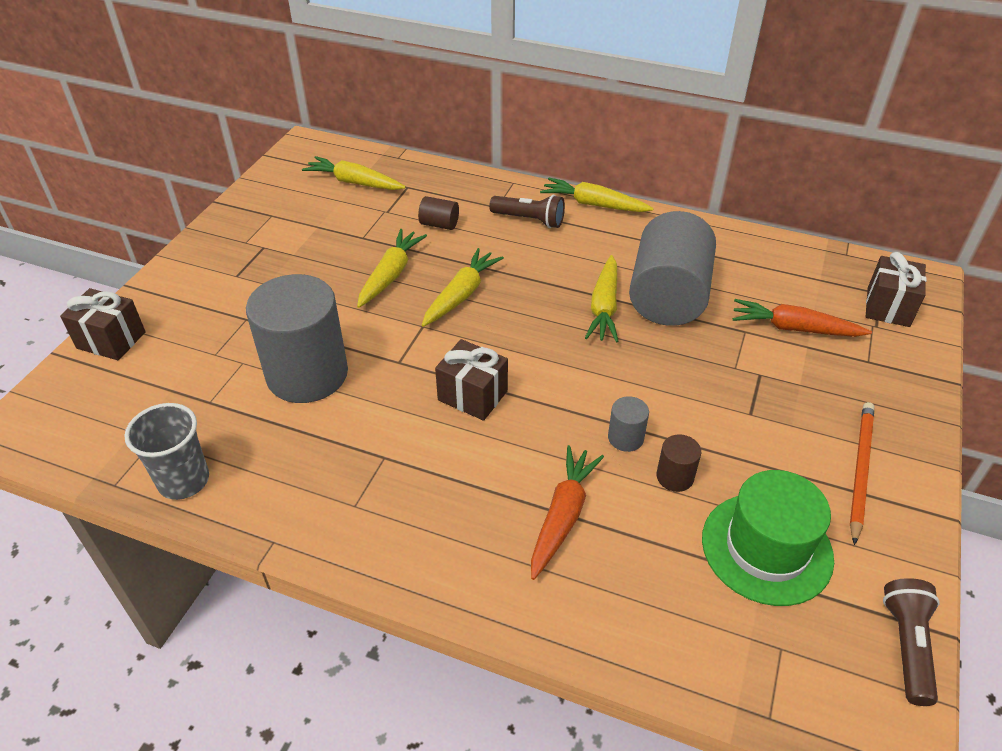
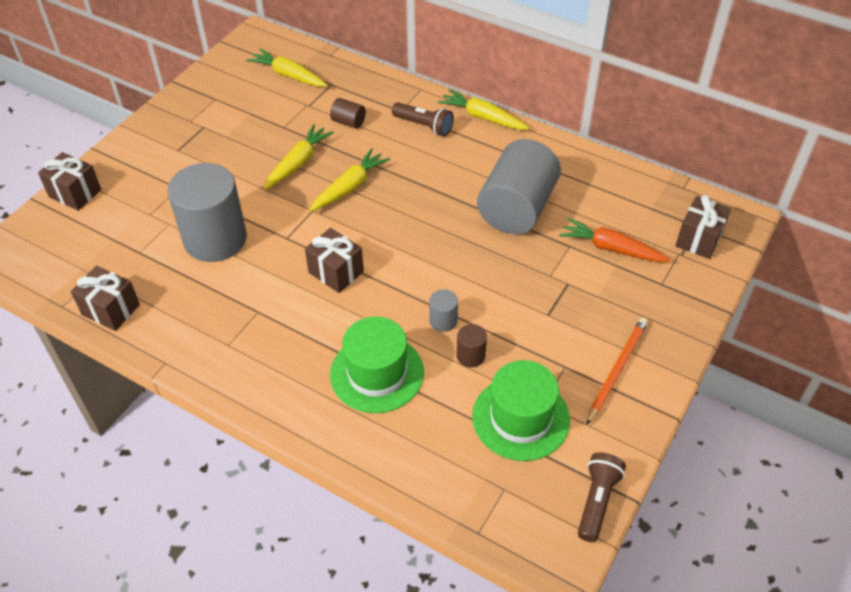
camera: 10 degrees right, 5 degrees up
grey cup [124,403,209,500] -> brown gift [71,266,140,331]
orange carrot [531,445,604,580] -> green hat [330,317,424,413]
yellow carrot [585,255,619,342] -> none

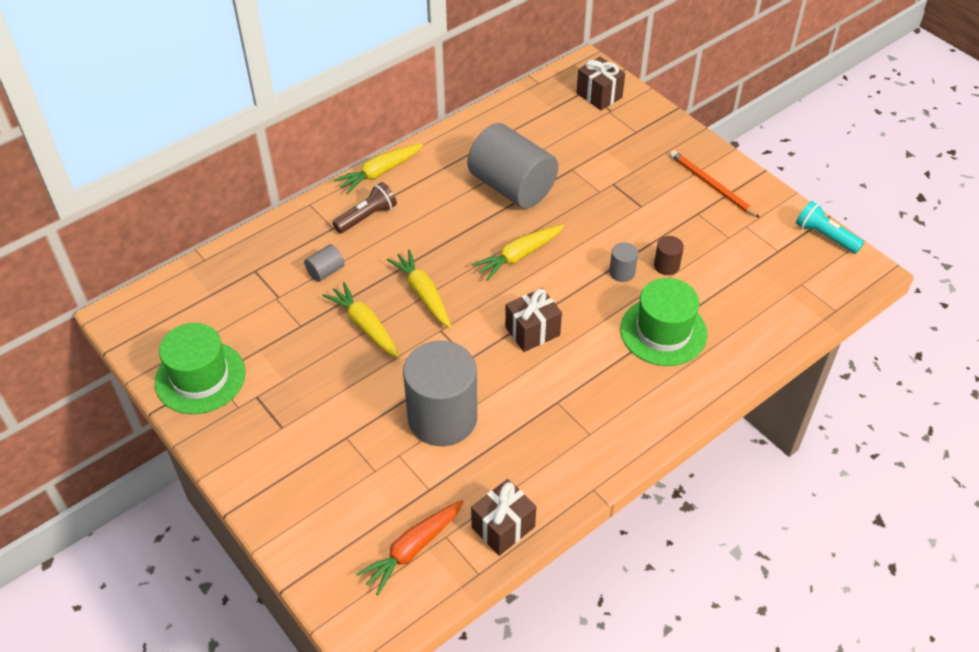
camera: 70 degrees left, 0 degrees up
brown gift [38,152,101,211] -> none
yellow carrot [247,49,328,87] -> yellow carrot moved to [472,224,564,281]
brown cylinder [330,98,366,129] -> grey cylinder [304,244,344,282]
green hat [472,360,570,461] -> green hat moved to [155,323,246,414]
orange carrot [560,218,671,262] -> orange carrot moved to [356,500,464,595]
brown flashlight [578,452,626,542] -> turquoise flashlight [796,201,864,254]

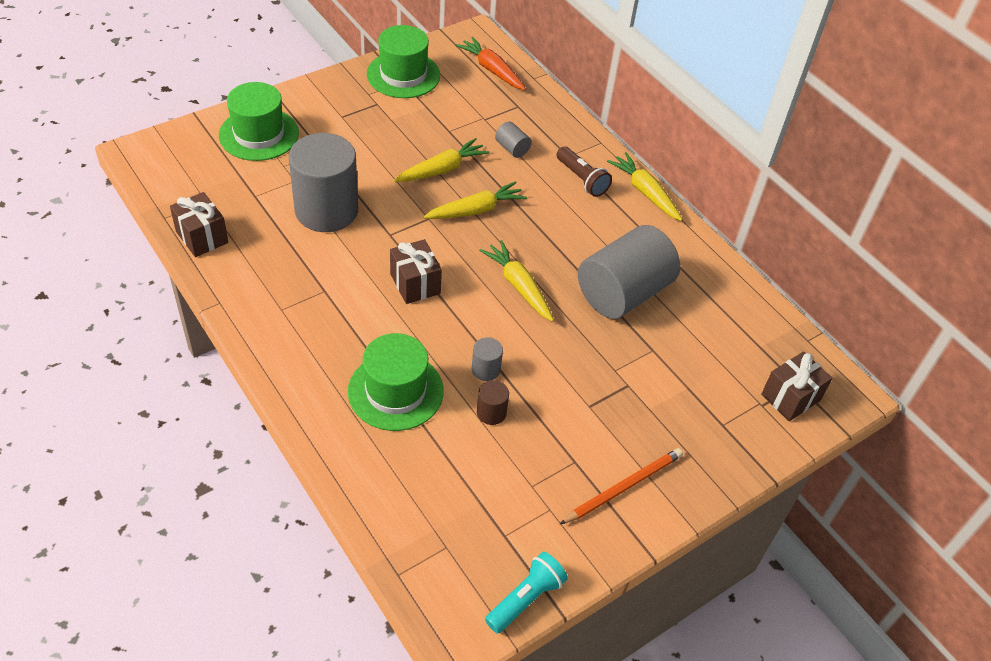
camera: 90 degrees right, 0 degrees up
orange carrot [356,500,464,595] -> orange carrot moved to [455,37,526,90]
none -> green hat [219,82,299,161]

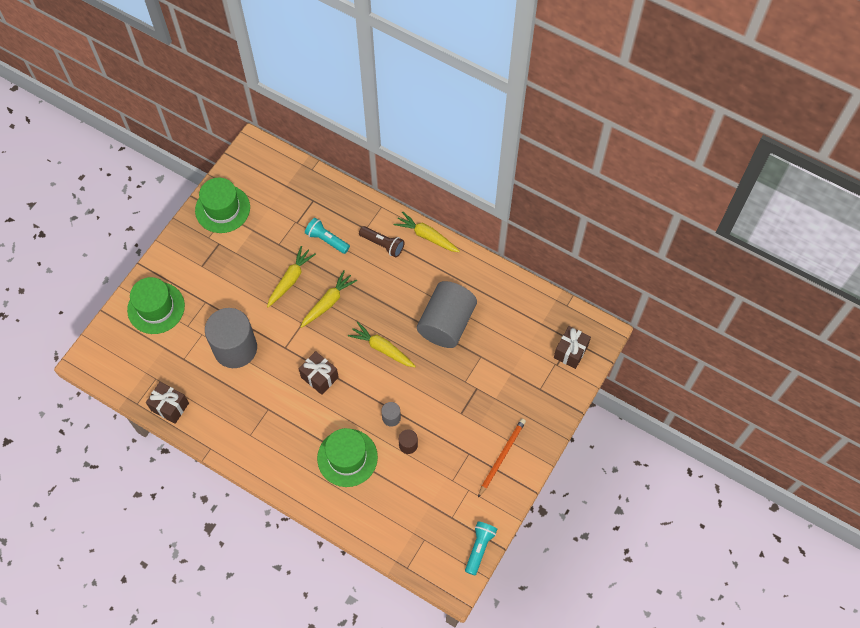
camera: 20 degrees left, 15 degrees up
orange carrot [455,37,526,90] -> none
grey cylinder [495,122,532,158] -> turquoise flashlight [305,218,350,254]

